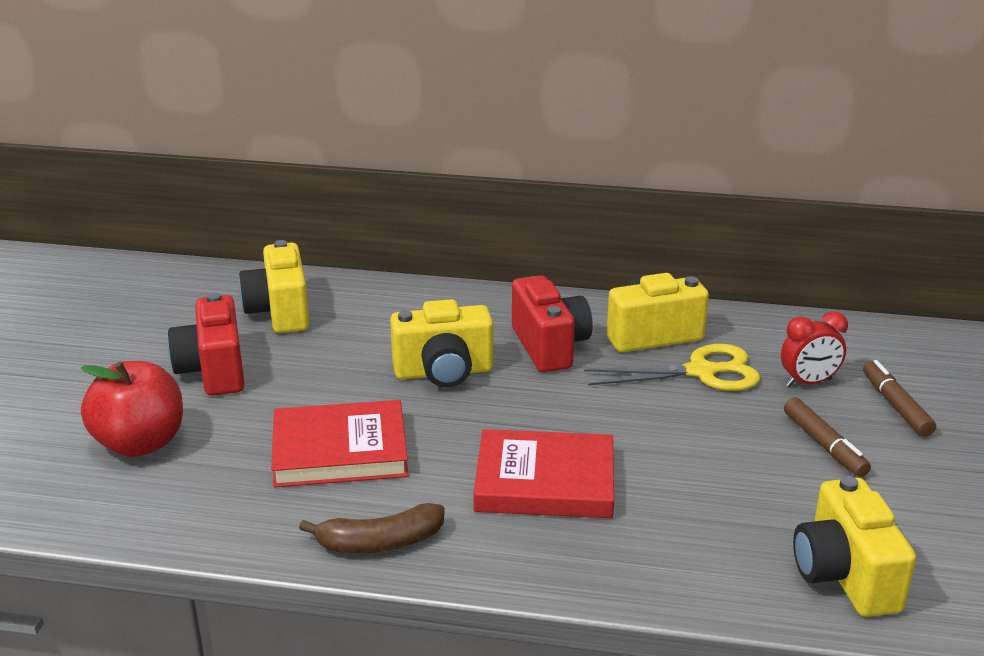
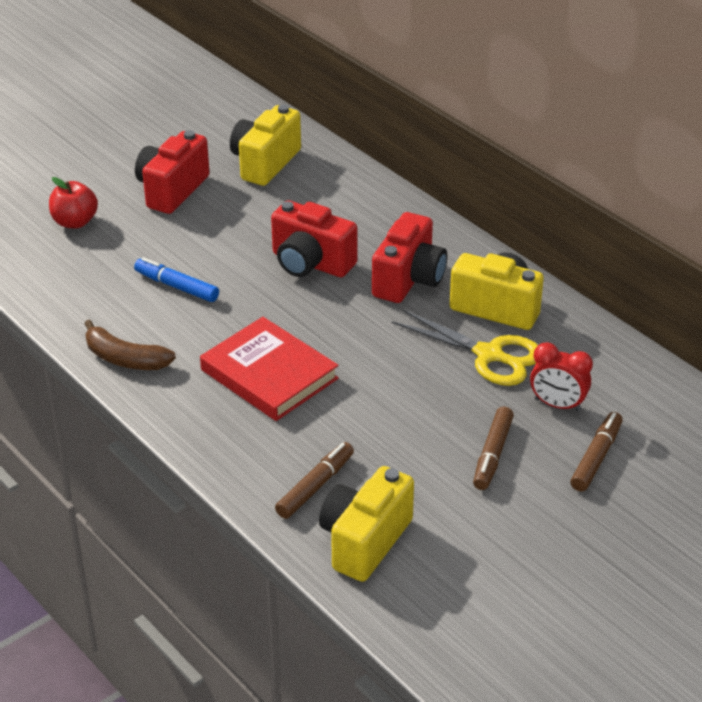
camera: 40 degrees right, 10 degrees up
red apple [81,361,183,457] -> red apple [49,177,98,228], size x0.66
red book [271,400,408,488] -> blue marker [134,257,219,302]
yellow camera [390,299,493,387] -> red camera [271,200,357,277]
none -> brown marker [275,442,354,519]

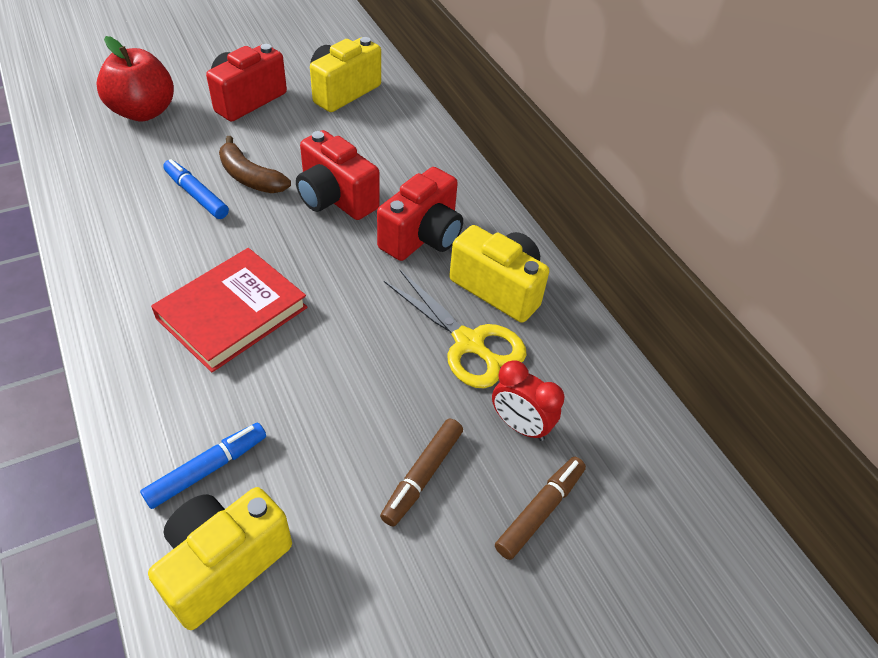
camera: 10 degrees right, 10 degrees up
red apple [49,177,98,228] -> red apple [96,36,174,121], size x1.52
brown banana [84,319,176,370] -> brown banana moved to [219,136,291,193]
red book [200,317,339,421] -> red book turned 75 degrees clockwise [151,248,308,372]
brown marker [275,442,354,519] -> blue marker [140,423,266,509]

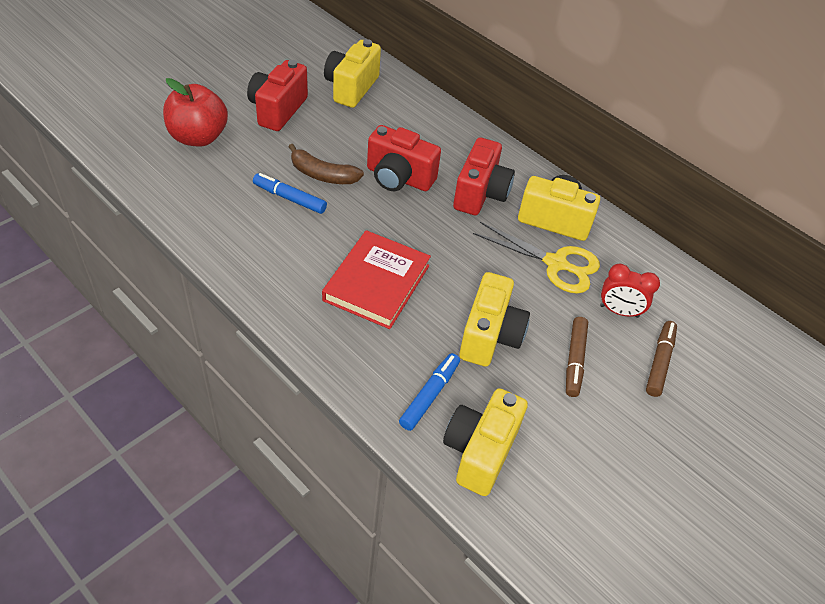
camera: 20 degrees left, 0 degrees up
none -> yellow camera [459,272,530,367]

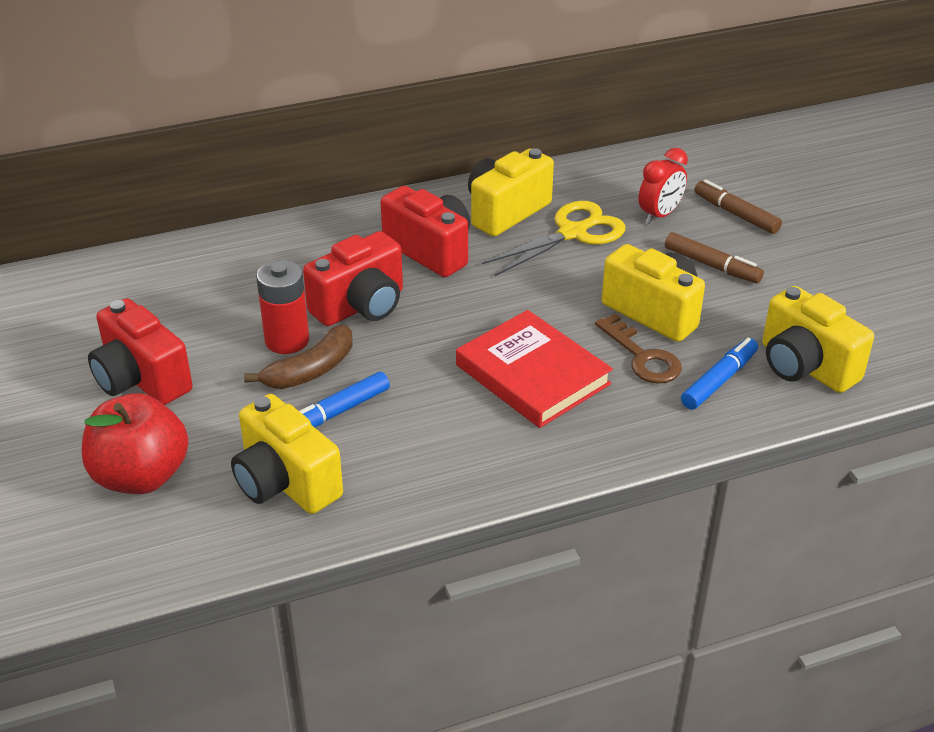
camera: 60 degrees left, 10 degrees down
yellow camera [324,39,381,108] -> yellow camera moved to [231,394,343,514]
blue marker [399,353,460,431] -> blue marker turned 75 degrees clockwise [681,337,758,410]
none -> red battery [256,260,309,354]
none -> brown key [595,313,682,384]

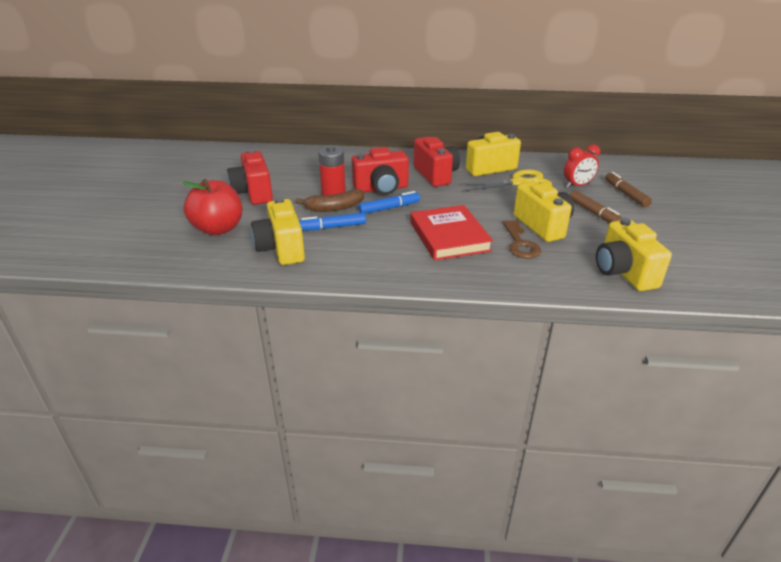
camera: 25 degrees right, 5 degrees down
blue marker [681,337,758,410] -> blue marker moved to [358,191,420,214]

